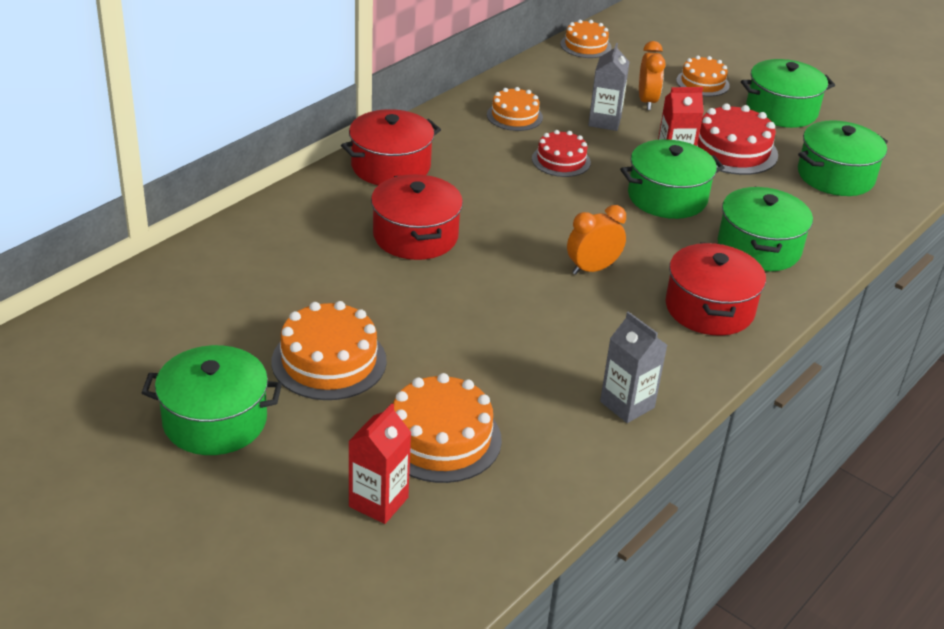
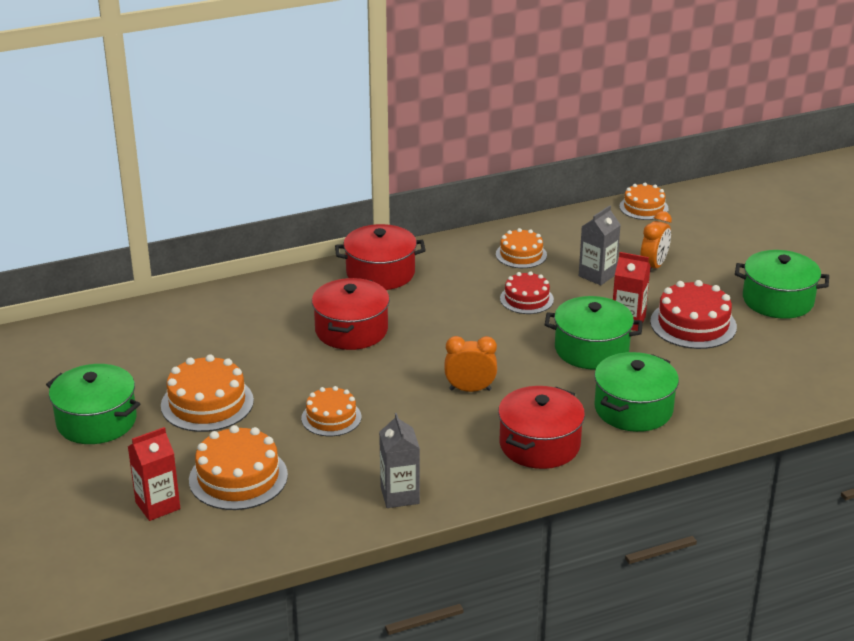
camera: 30 degrees right, 5 degrees down
orange cake [676,56,730,96] -> orange cake moved to [301,386,361,436]
green pot [798,120,888,196] -> none

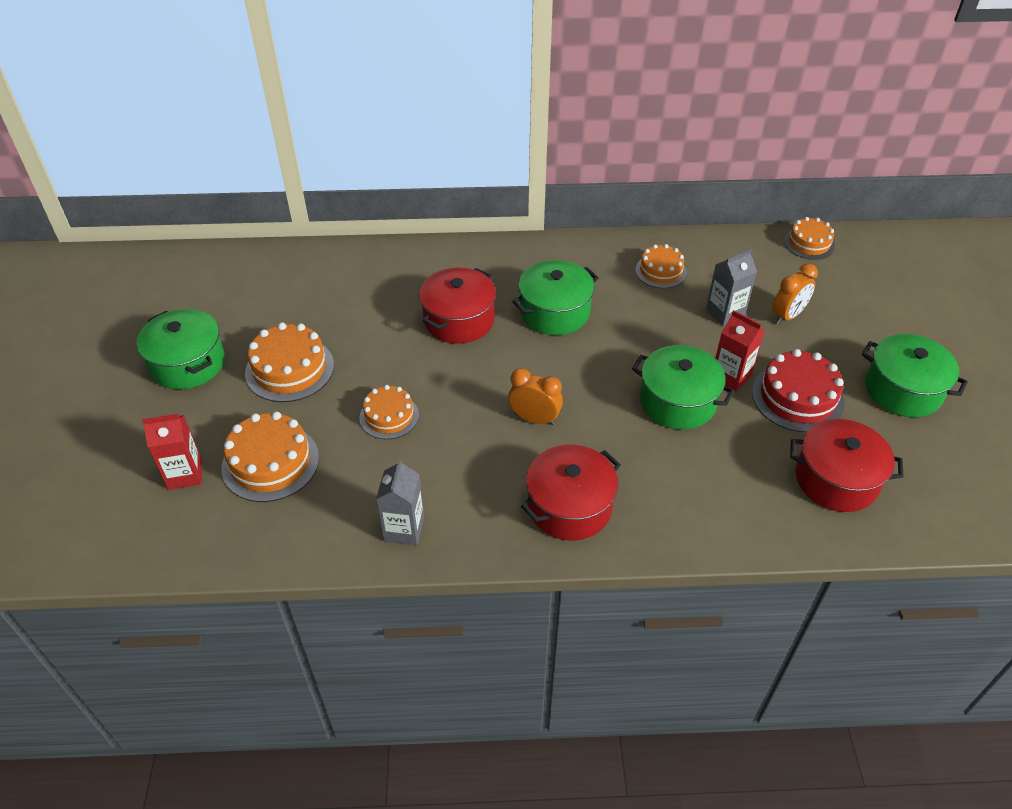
camera: 20 degrees right, 15 degrees up
red pot [335,224,426,290] -> red pot moved to [790,419,904,512]
red cake [500,271,554,314] -> none
green pot [594,352,679,432] -> green pot moved to [512,260,599,335]

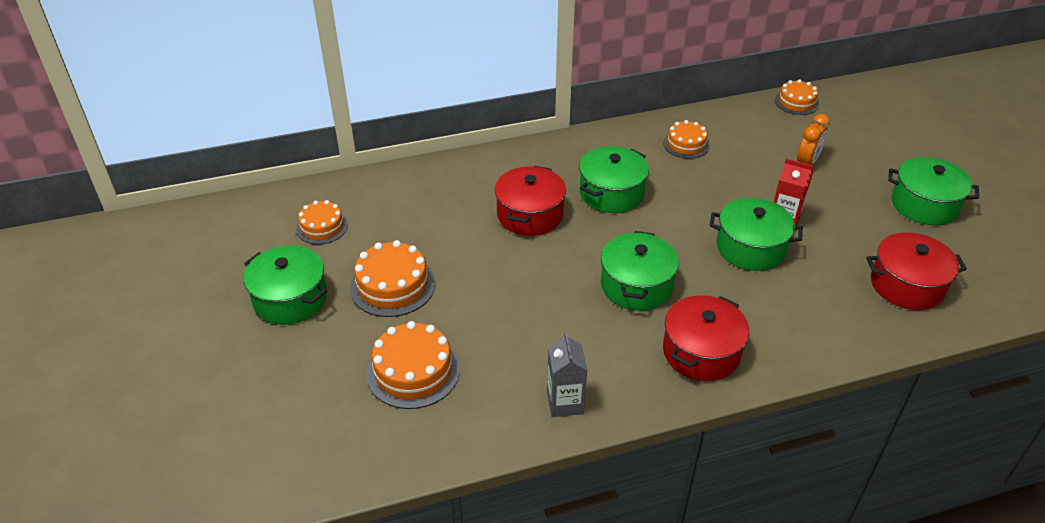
camera: 15 degrees left, 5 degrees down
red carton [142,414,202,490] -> none
orange cake [359,385,419,439] -> orange cake moved to [296,200,348,245]
orange clock [508,368,563,425] -> green pot [601,231,679,311]
grey carton [706,249,757,326] -> none
red cake [752,349,845,433] -> none

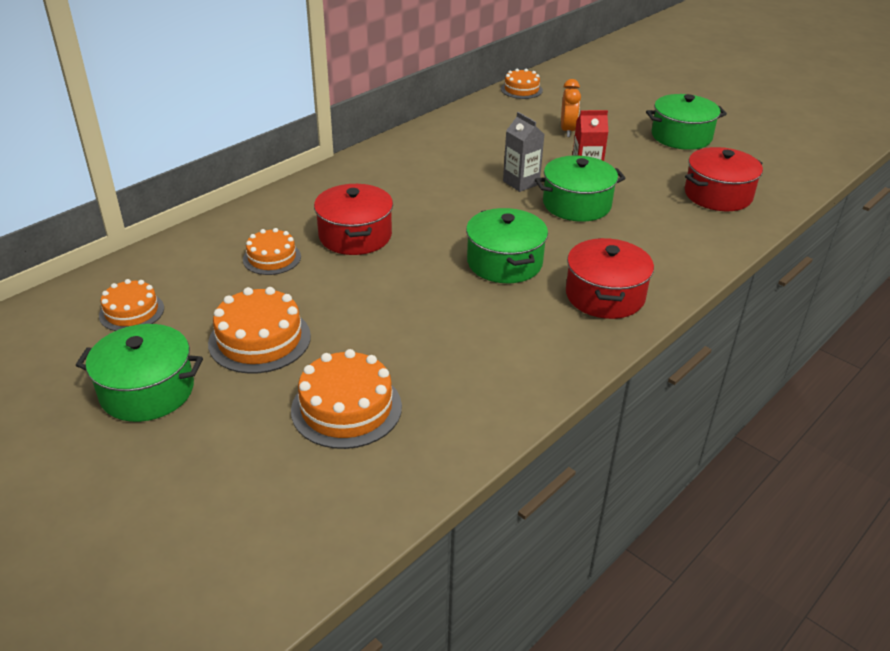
camera: 30 degrees left, 5 degrees down
grey carton [547,332,587,417] -> grey carton moved to [503,112,544,192]
green pot [579,146,649,213] -> none
orange cake [663,120,710,159] -> orange cake moved to [243,228,301,275]

